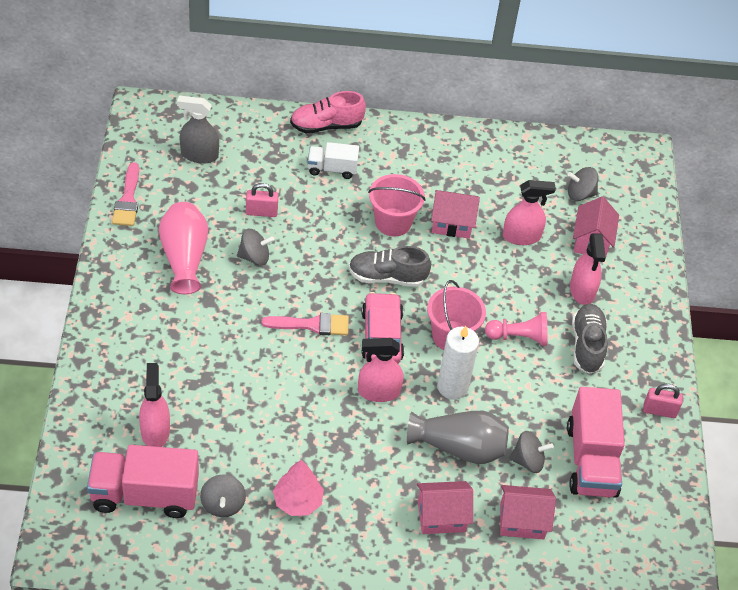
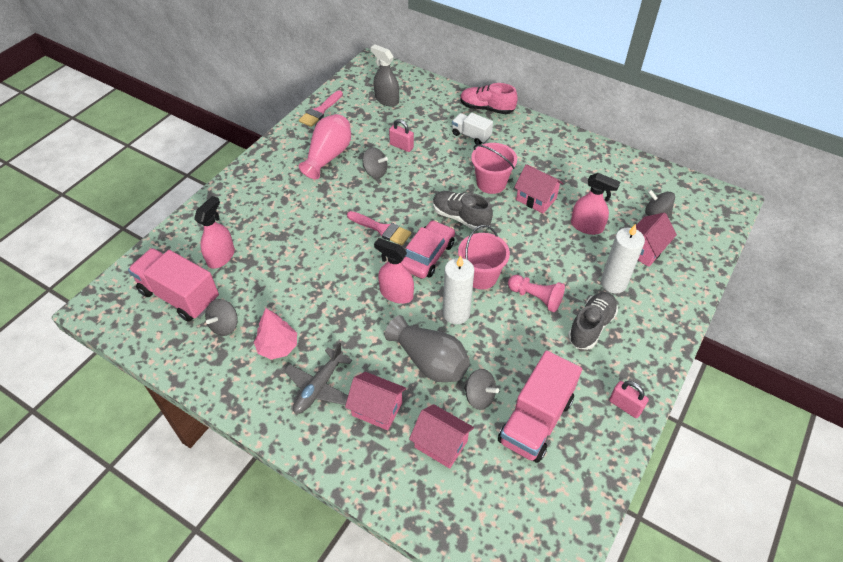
camera: 35 degrees right, 0 degrees up
pink spray bottle [570,233,606,305] -> white candle [601,224,645,294]
none -> grey plane [284,343,352,414]

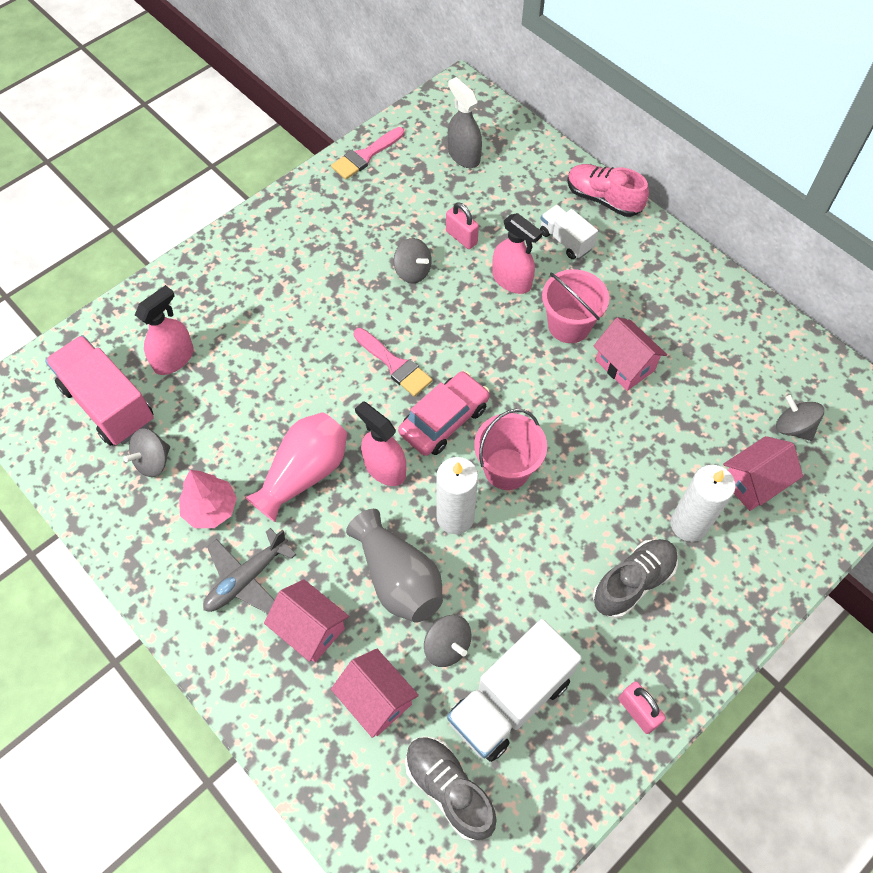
camera: 15 degrees right, 10 degrees up
pink vase [299,114,351,179] -> pink vase moved to [245,412,347,522]
grey shoe [433,191,493,231] -> grey shoe moved to [405,736,497,841]
pink truck [498,350,582,463] -> white truck [447,619,582,762]
pink pawn [508,275,565,312] -> none
pink spray bottle [571,173,620,235] -> pink spray bottle moved to [492,213,543,294]

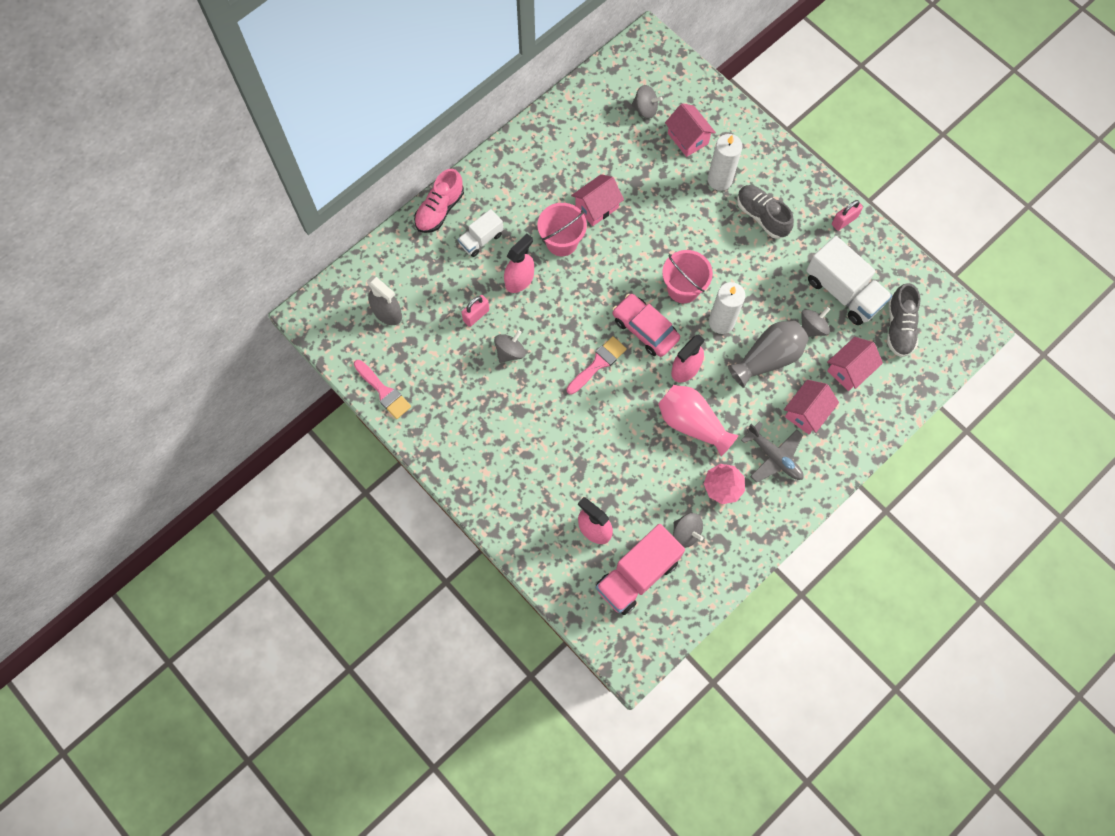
camera: 90 degrees left, 10 degrees up
grey shoe [405,736,497,841] -> grey shoe turned 45 degrees counterclockwise [887,283,921,357]
grey spray bottle [448,77,482,168] -> grey spray bottle turned 105 degrees counterclockwise [367,275,402,325]
grey spinning top [776,395,824,441] -> grey spinning top turned 120 degrees counterclockwise [631,85,663,119]

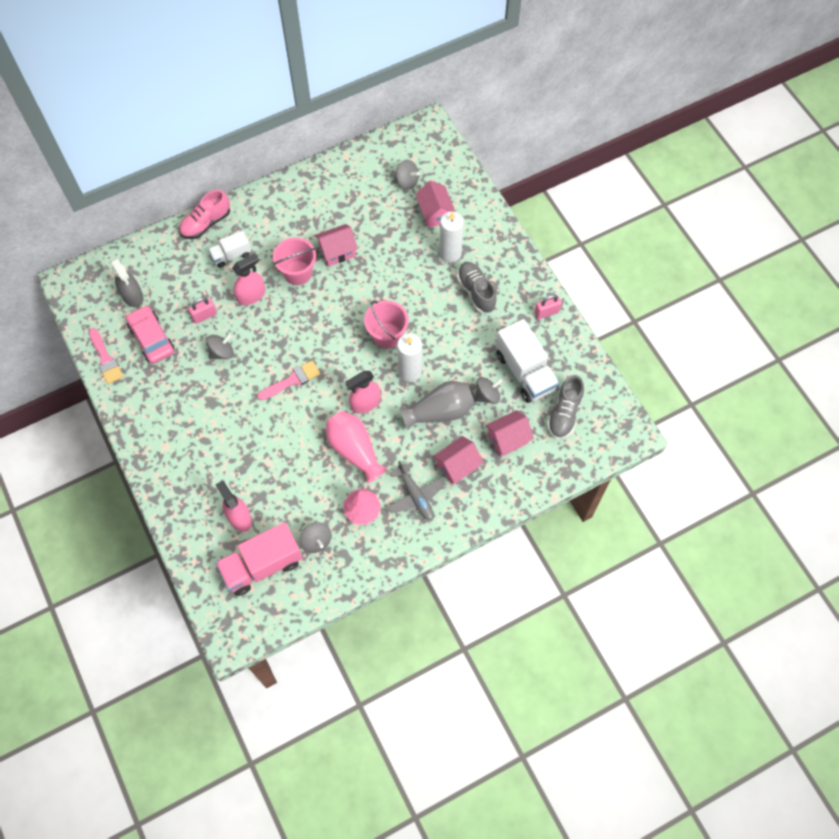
camera: 15 degrees right, 5 degrees down
pink car [613,294,680,357] -> pink car moved to [126,305,175,364]

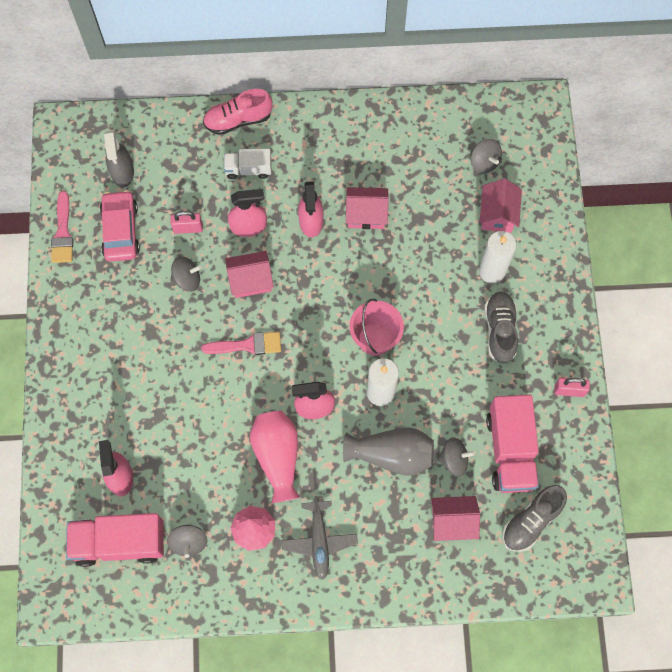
camera: 25 degrees right, 5 degrees up
pink bucket [273,237,316,285] -> pink spray bottle [298,181,323,237]
pink house [433,436,483,485] -> pink house moved to [225,251,274,298]
white truck [496,319,559,403] -> pink truck [486,395,539,493]

